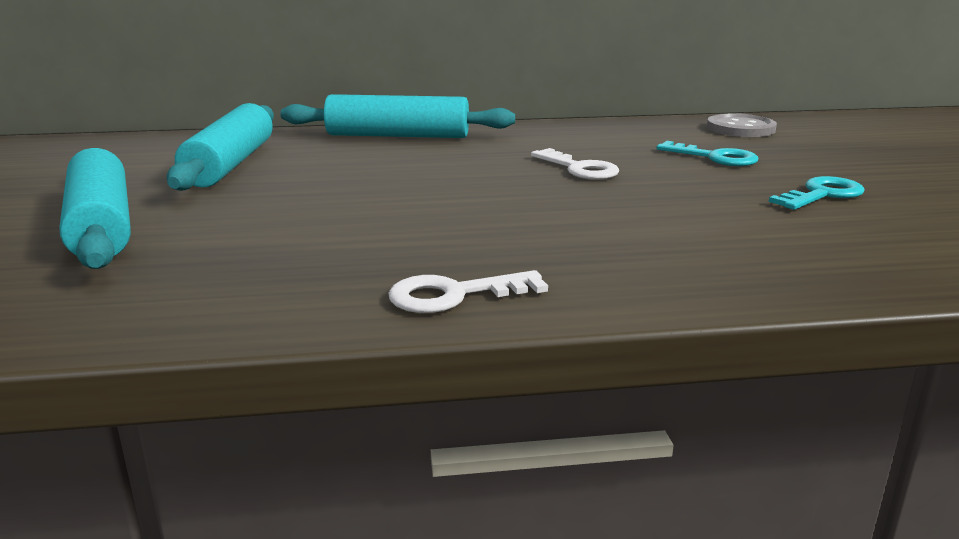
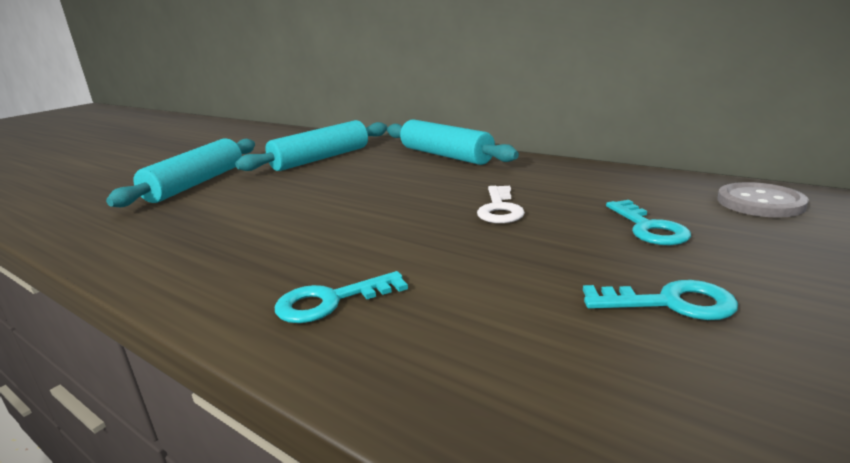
camera: 45 degrees right, 0 degrees up
white key [388,270,548,313] -> none
none -> turquoise key [275,271,408,323]

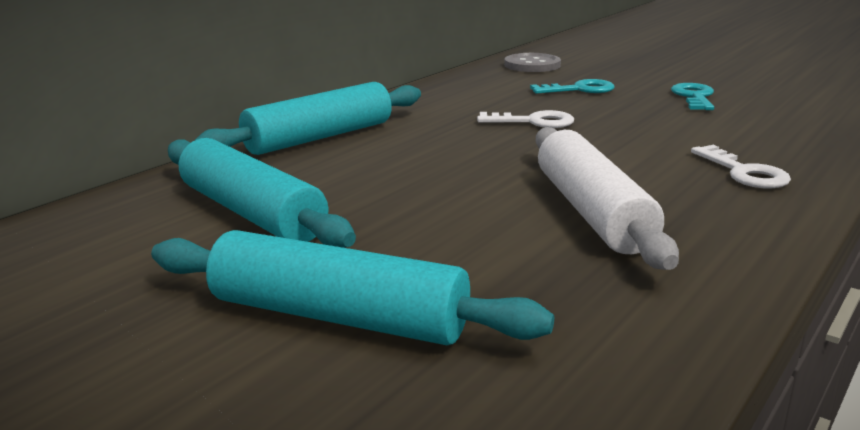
camera: 90 degrees left, 0 degrees up
turquoise key [275,271,408,323] -> white key [691,145,791,188]
none -> white rolling pin [536,127,679,270]

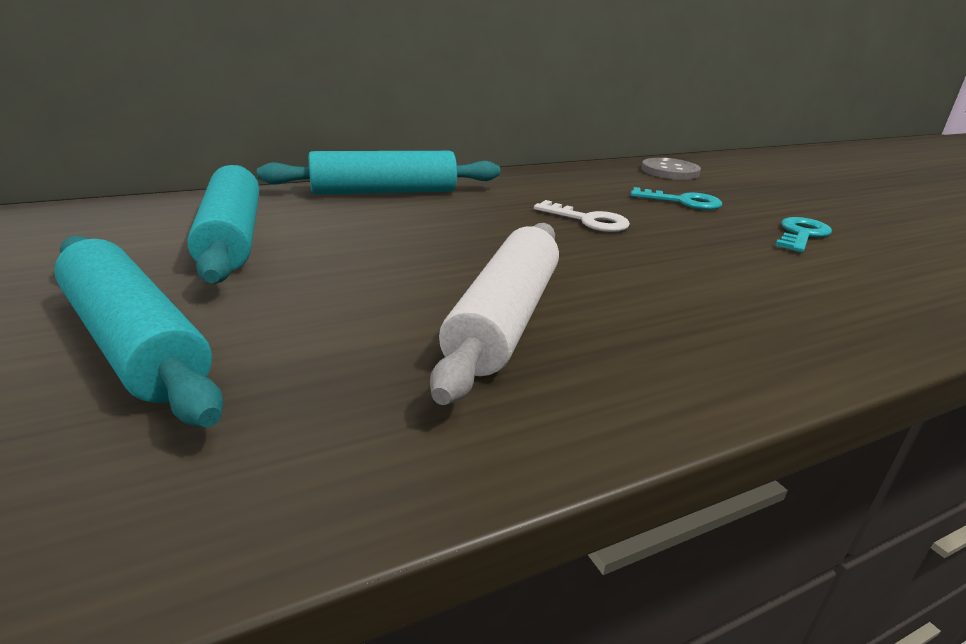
camera: 25 degrees right, 5 degrees up
white key [691,145,791,188] -> none

